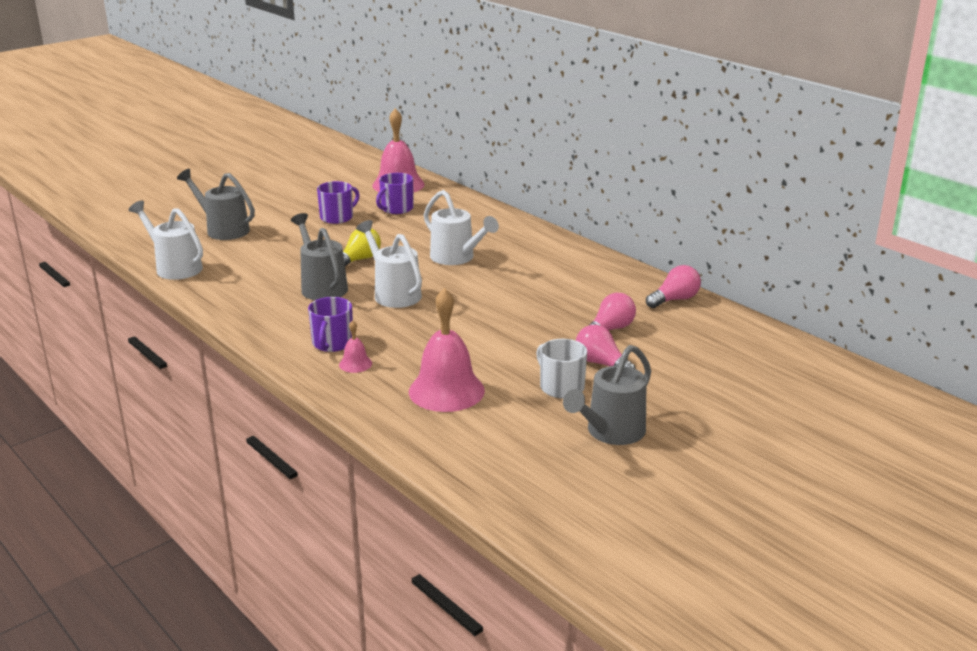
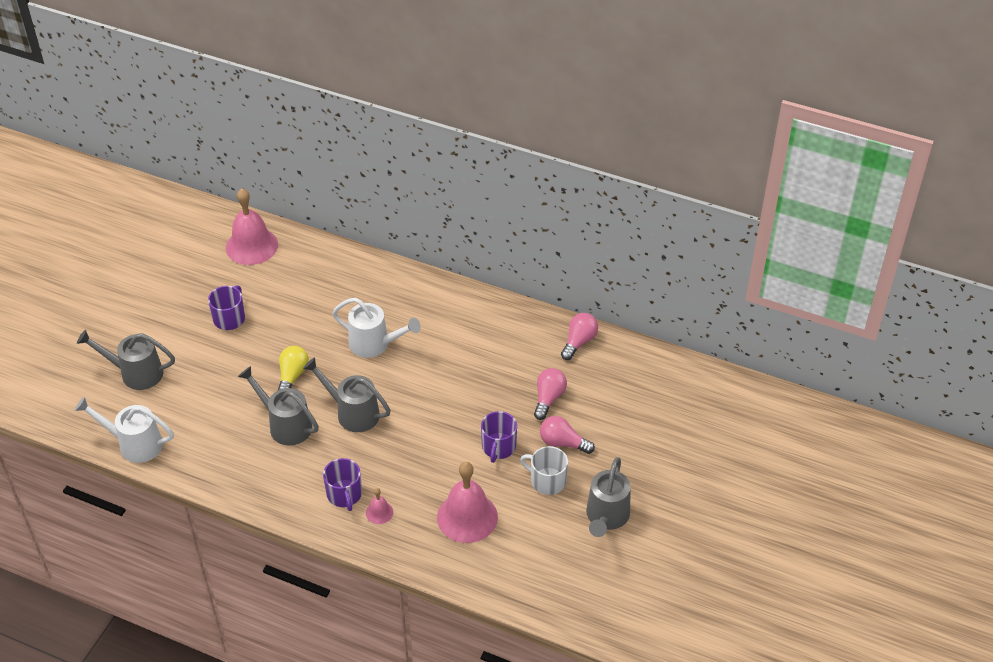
camera: 25 degrees left, 20 degrees up
white watering can [356,220,422,308] -> grey watering can [303,357,391,432]
purple mug [376,173,414,214] -> purple mug moved to [481,411,517,463]

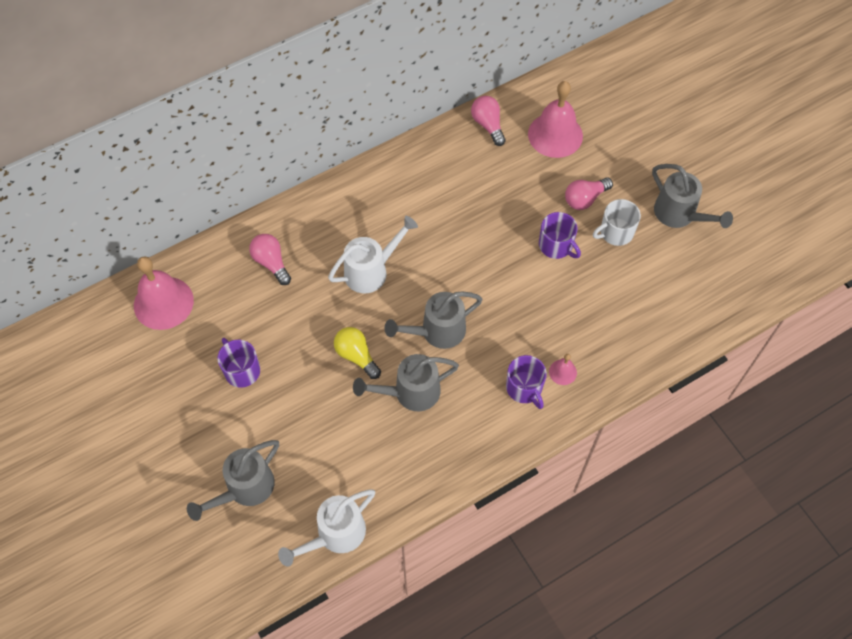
camera: 55 degrees left, 15 degrees up
purple mug [323,458,362,511] -> purple mug turned 45 degrees clockwise [506,355,547,409]
pink bell [437,462,498,543] -> pink bell moved to [528,81,583,158]
pink light bulb [534,368,567,420] -> pink light bulb moved to [249,234,291,285]

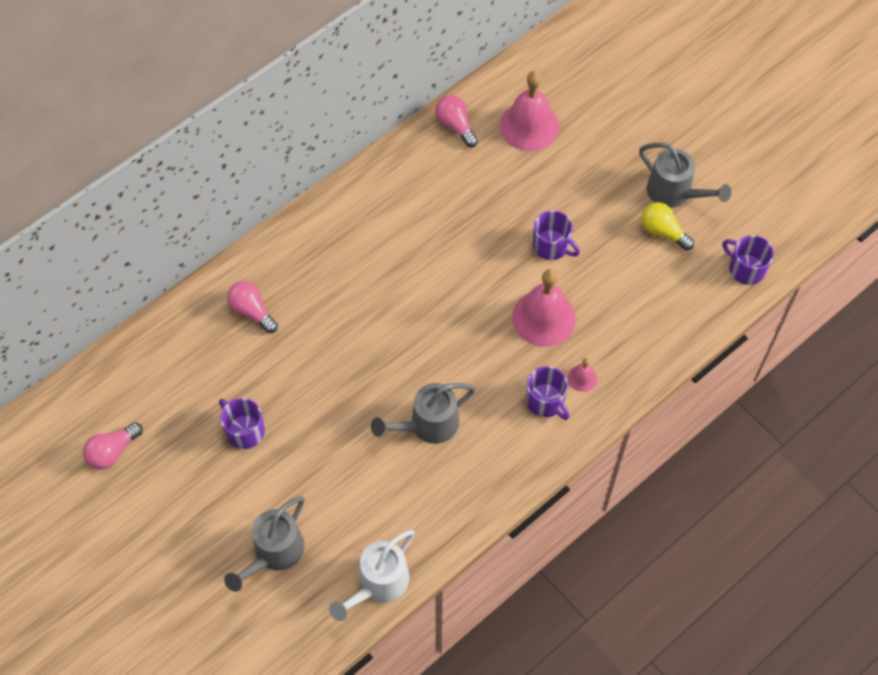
camera: 10 degrees left, 0 degrees up
pink bell [134,256,194,330] -> pink bell moved to [512,269,576,347]
white watering can [328,216,418,293] -> none
yellow light bulb [334,327,381,379] -> yellow light bulb moved to [641,202,694,251]
grey watering can [384,291,482,349] -> none
pink light bulb [565,178,613,210] -> pink light bulb moved to [83,422,143,469]
white mug [593,199,641,246] -> none
none -> purple mug [723,235,774,285]

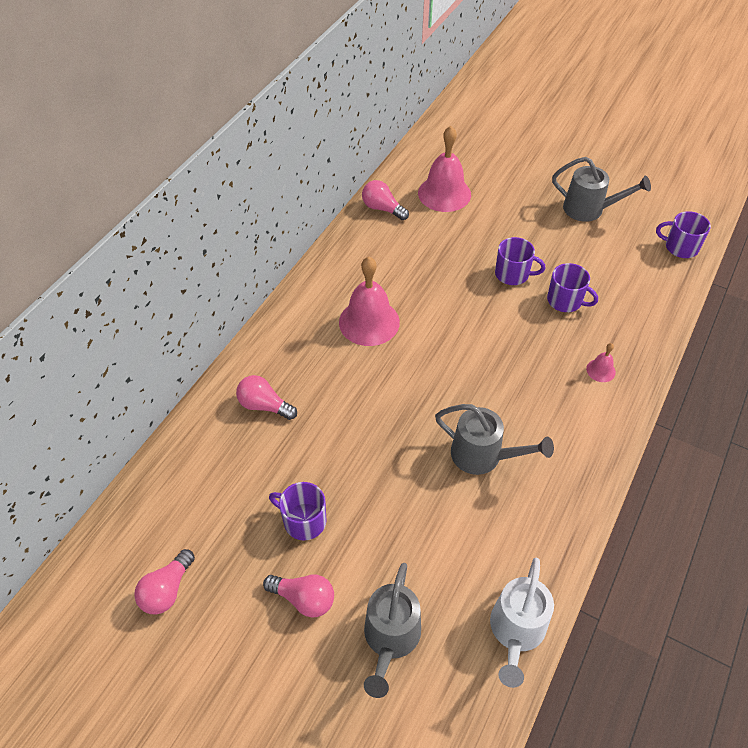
camera: 20 degrees left, 10 degrees down
grey watering can [371,383,476,444] -> grey watering can turned 105 degrees counterclockwise [435,404,554,475]
pink bell [512,269,576,347] -> pink bell moved to [339,257,400,346]
purple mug [526,366,570,420] -> purple mug moved to [547,263,598,312]
yellow light bulb [641,202,694,251] -> none
none -> pink light bulb [263,575,334,618]

